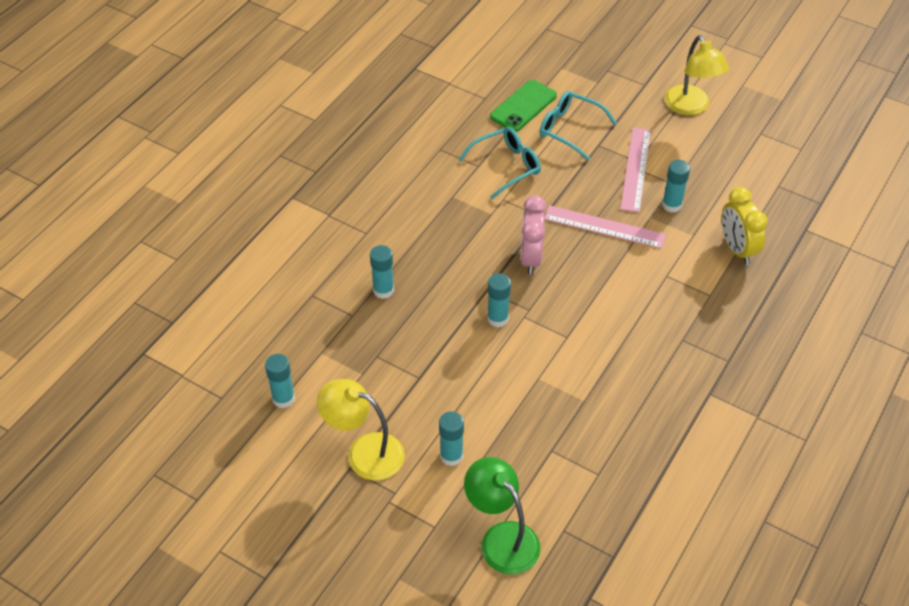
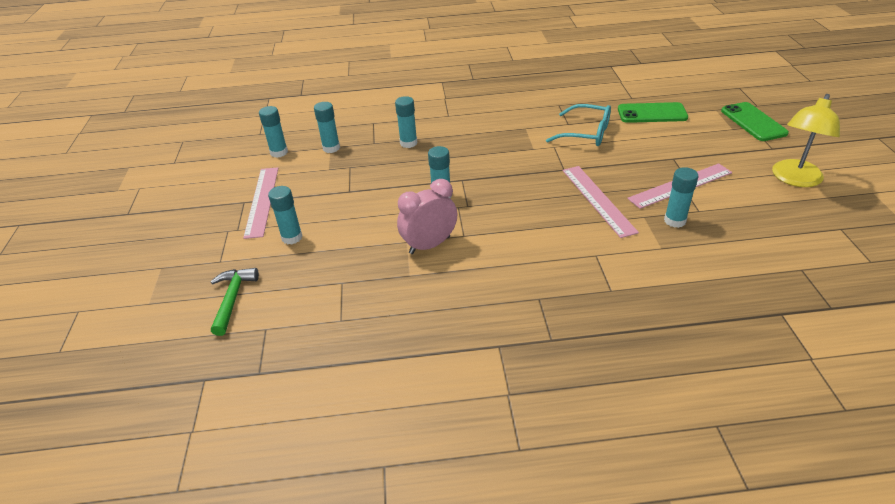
camera: 55 degrees right, 10 degrees down
yellow lamp [317,379,404,480] -> pink ruler [243,167,278,239]
green lamp [464,457,540,574] -> green hammer [211,268,259,336]
pink clock [520,195,546,274] -> pink clock moved to [397,179,457,254]
turquoise glasses [540,91,617,161] -> none
yellow clock [721,187,768,264] -> none
none -> turquoise glue stick [314,102,340,153]
none -> green phone [721,102,789,141]

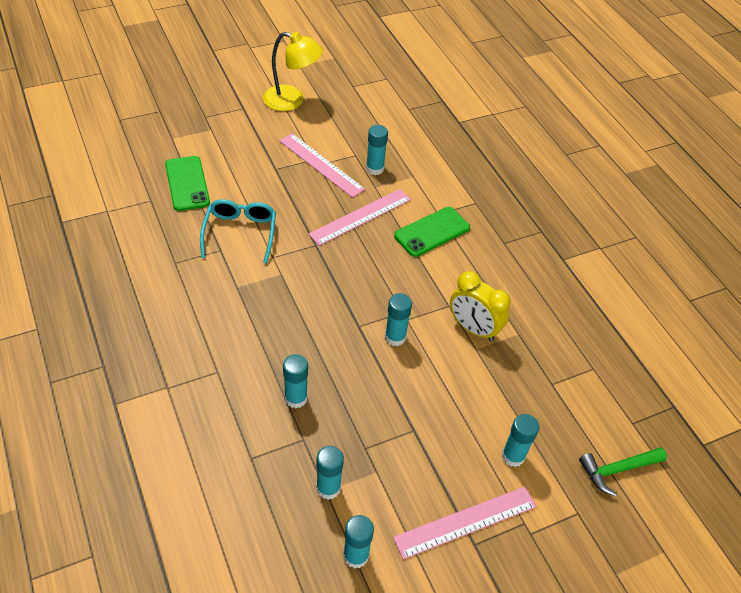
camera: 115 degrees left, 10 degrees up
pink clock [397,179,457,254] -> yellow clock [450,271,511,341]
green phone [721,102,789,141] -> green phone moved to [394,207,470,257]

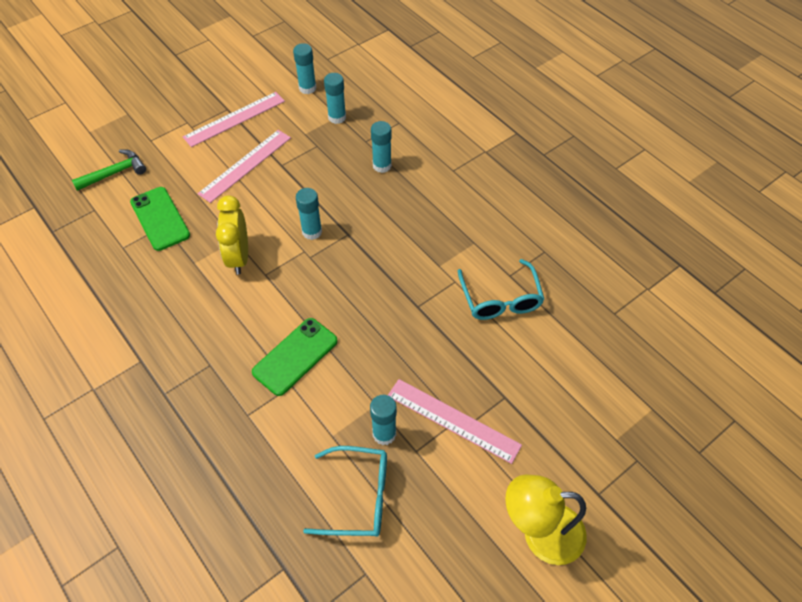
camera: 170 degrees right, 5 degrees up
green phone [165,156,210,211] -> green phone moved to [130,187,190,251]
pink ruler [309,189,411,246] -> pink ruler moved to [198,130,291,203]
yellow clock [450,271,511,341] -> yellow clock turned 120 degrees counterclockwise [216,195,248,275]
turquoise glue stick [502,414,539,467] -> none
none -> turquoise glasses [303,446,387,537]

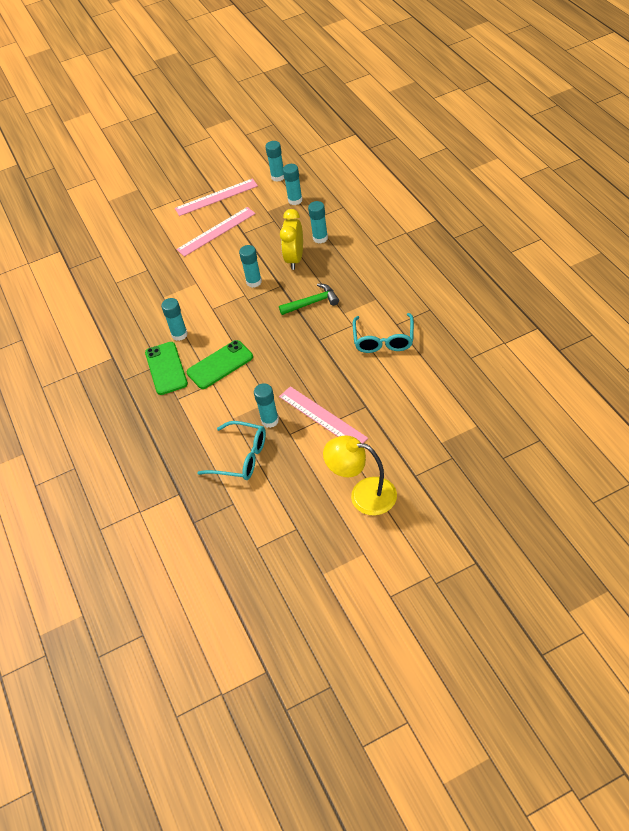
camera: 20 degrees right, 5 degrees down
green hammer [72,149,146,191] -> green hammer moved to [279,283,339,315]
green phone [130,187,190,251] -> green phone moved to [145,342,188,395]
yellow clock [216,195,248,275] -> yellow clock moved to [280,209,303,270]
none -> turquoise glue stick [161,298,188,341]

